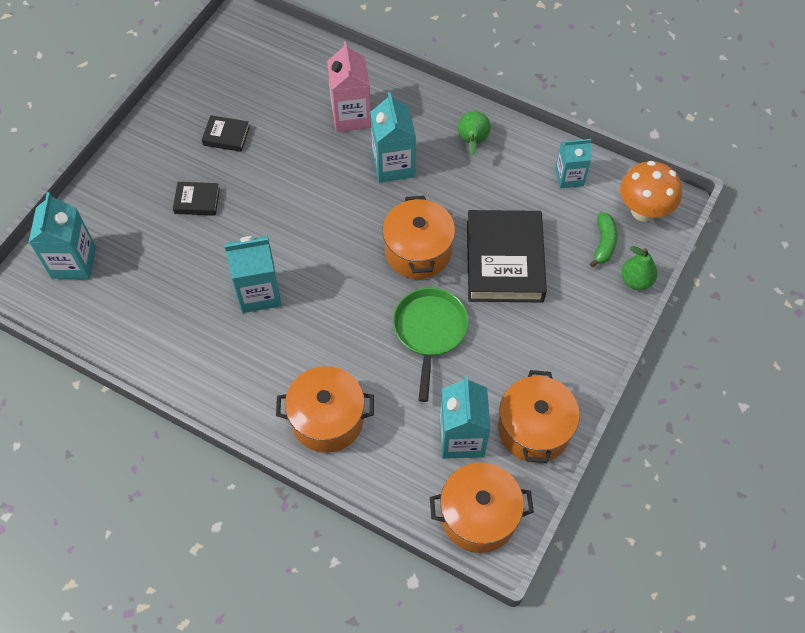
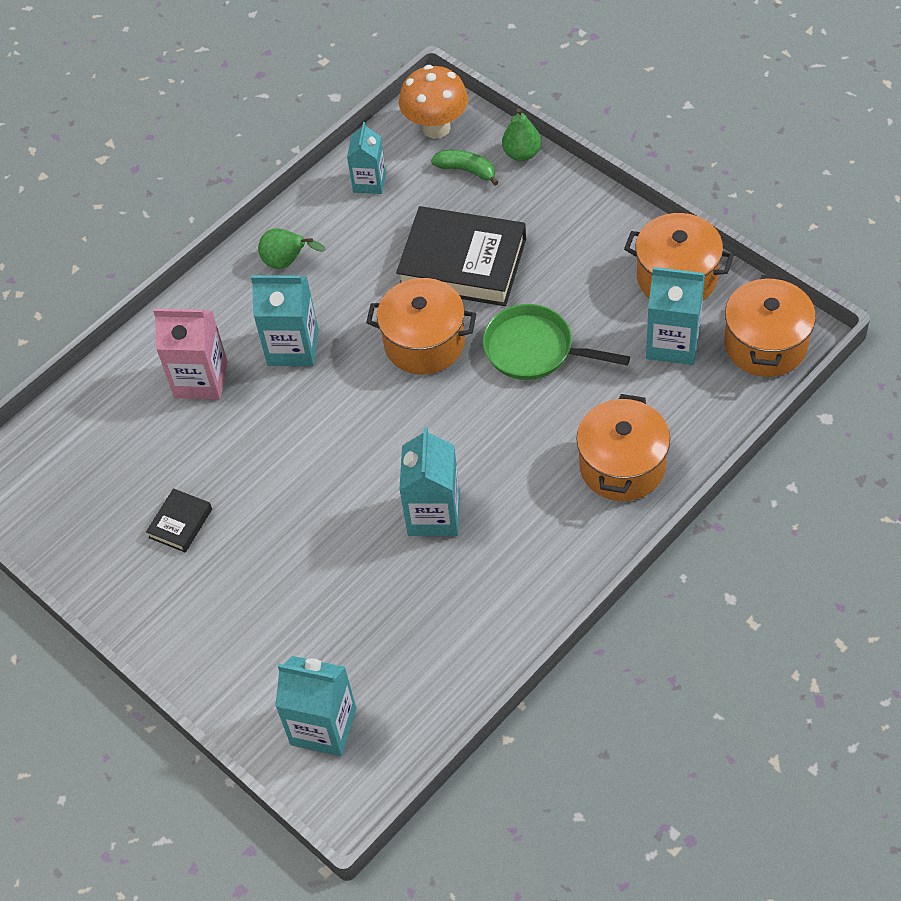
camera: 70 degrees left, 5 degrees down
black book [173,182,220,216] -> none

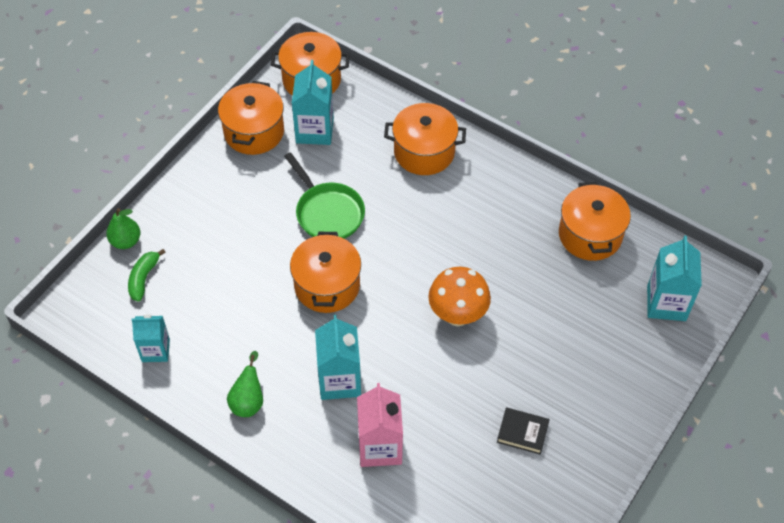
camera: 105 degrees left, 0 degrees up
black book [396,206,526,306] -> none
orange mushroom [399,65,468,139] -> orange mushroom moved to [428,267,491,326]
turquoise carton [399,427,460,536] -> none
green pan [483,304,630,380] -> green pan turned 45 degrees counterclockwise [284,152,365,239]
none -> orange pot [559,182,631,261]

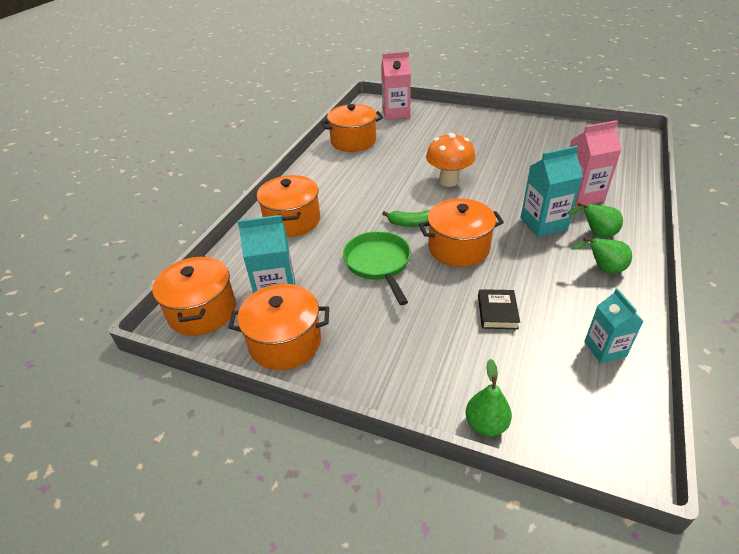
camera: 100 degrees left, 15 degrees down
green banana [128,249,166,302] -> green banana moved to [382,210,430,227]
green pan [284,152,365,239] -> green pan turned 60 degrees counterclockwise [343,231,411,305]
black book [497,407,550,455] -> black book moved to [478,289,520,329]
turquoise carton [647,235,702,321] -> pink carton [381,51,411,120]
none -> green pear [567,203,623,237]

